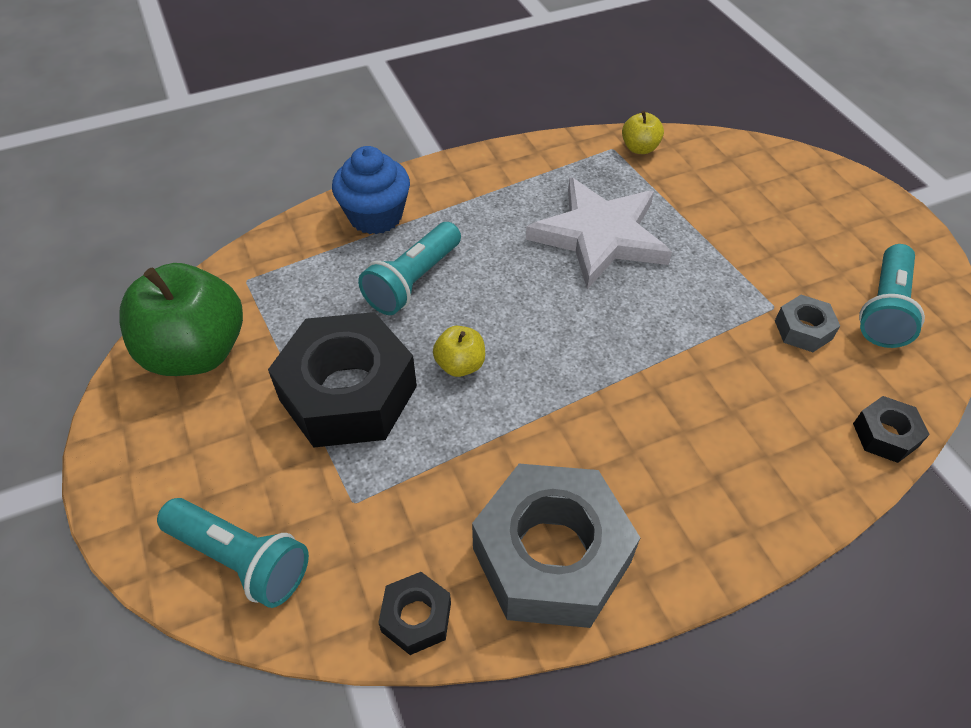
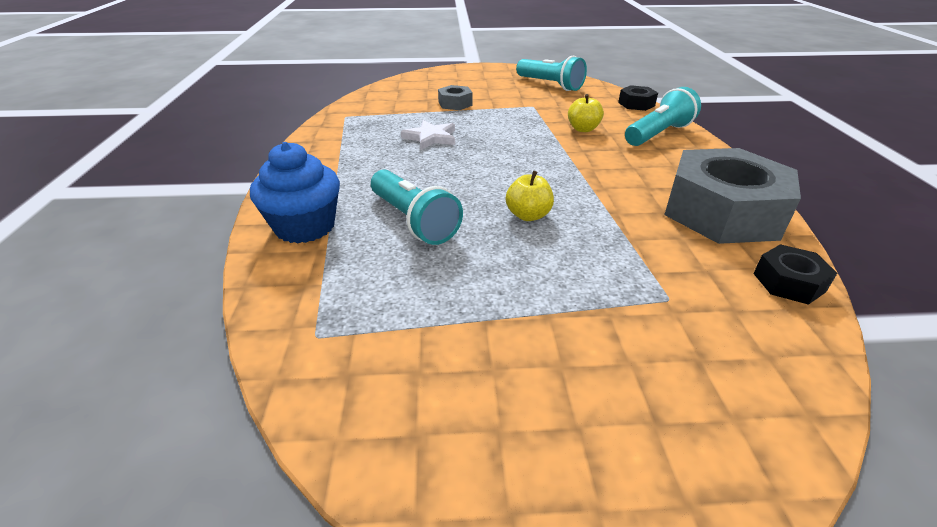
camera: 70 degrees left, 15 degrees down
green apple [119,263,243,376] -> none
turquoise flashlight [157,498,309,608] -> turquoise flashlight moved to [625,87,701,146]
black nut [268,312,417,448] -> none
white star [526,177,672,289] -> white star [401,120,455,150], size x0.50
yellow apple [622,111,664,154] -> yellow apple moved to [568,94,604,132]
grey nut [775,295,840,352] -> grey nut moved to [438,85,473,110]

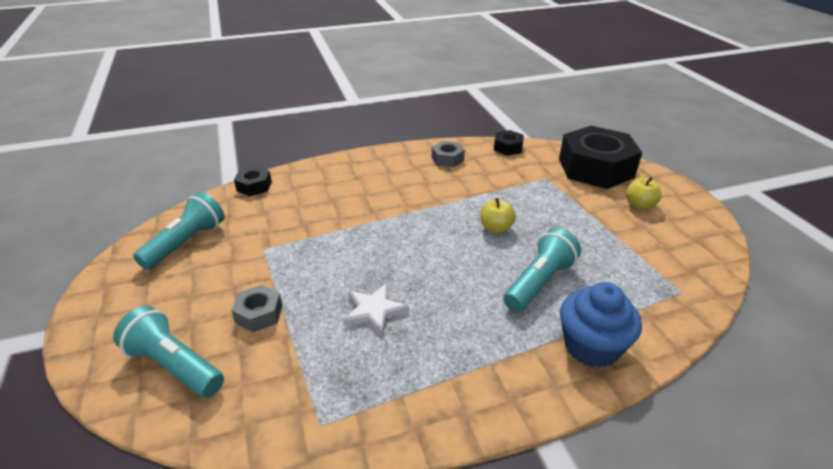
camera: 105 degrees left, 0 degrees up
yellow apple [568,94,604,132] -> yellow apple moved to [626,177,662,210]
turquoise flashlight [625,87,701,146] -> turquoise flashlight moved to [113,306,224,398]
grey nut [664,148,801,244] -> grey nut [432,141,465,167], size x0.45
none -> black nut [559,126,642,189]

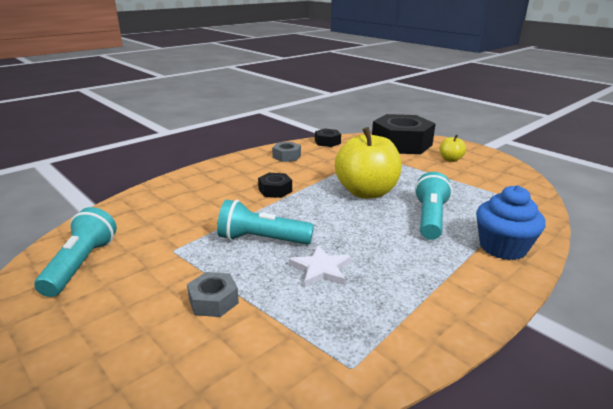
camera: 25 degrees left, 10 degrees down
turquoise flashlight [113,306,224,398] -> turquoise flashlight moved to [217,199,314,245]
black nut [234,166,272,196] -> black nut moved to [258,173,292,198]
yellow apple [481,198,516,234] -> yellow apple [335,127,402,199], size x2.18

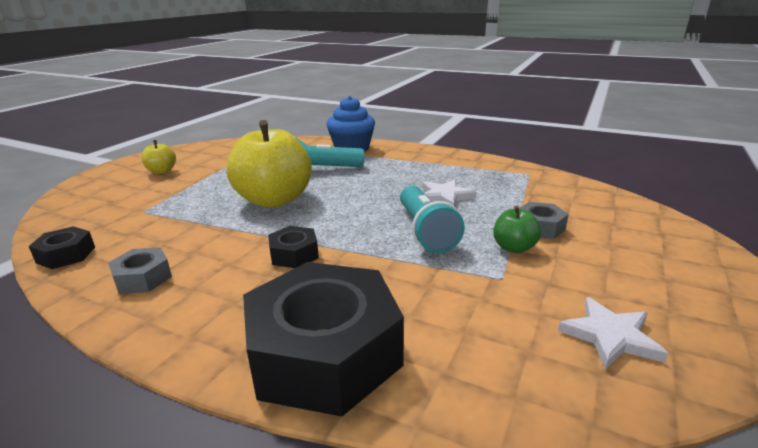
camera: 110 degrees left, 0 degrees up
turquoise flashlight [34,207,117,297] -> white star [558,297,668,369]
black nut [372,114,436,154] -> black nut moved to [243,262,404,416]
none -> green apple [493,206,541,253]

